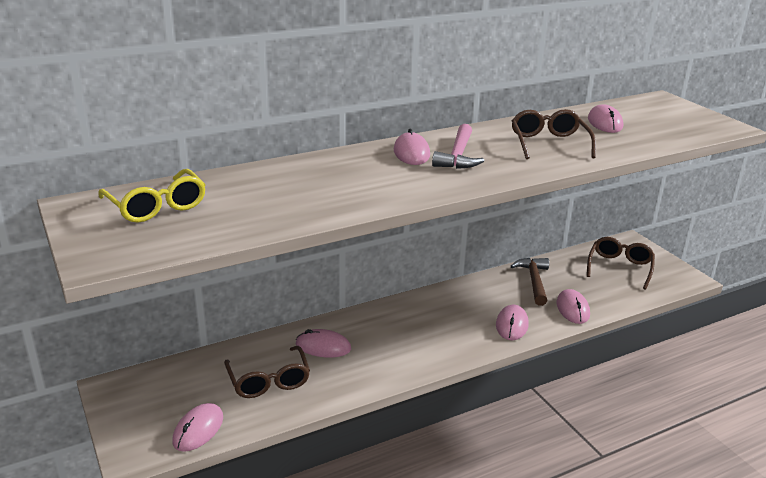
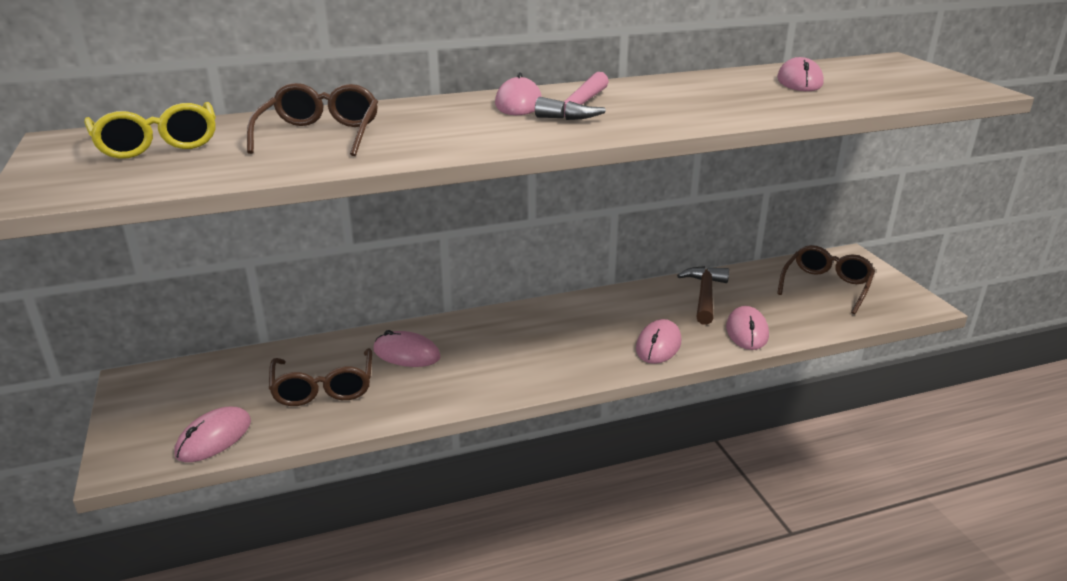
camera: 10 degrees right, 0 degrees up
brown glasses [512,109,596,159] -> brown glasses moved to [247,83,378,156]

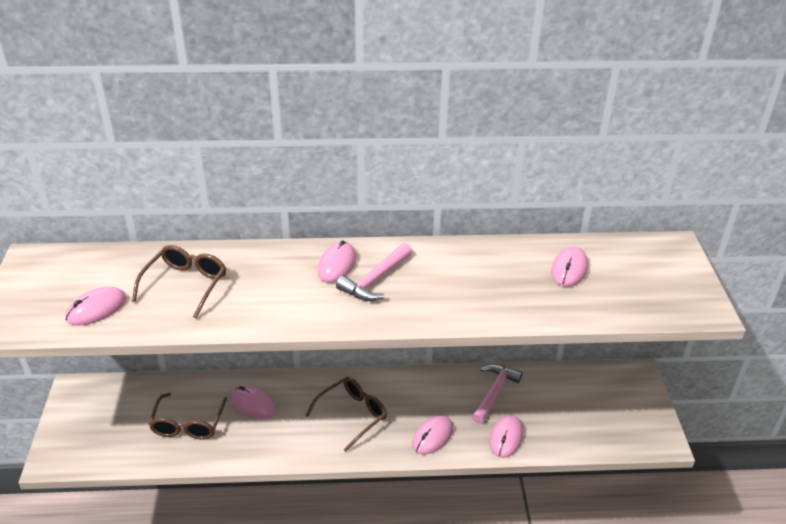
camera: 15 degrees right, 10 degrees up
yellow glasses [84,102,216,159] -> none
pink mouse [175,407,251,462] -> pink mouse moved to [65,287,126,326]
brown hammer [677,266,729,325] -> pink hammer [472,364,522,424]
brown glasses [777,245,875,314] -> brown glasses moved to [305,377,387,452]

